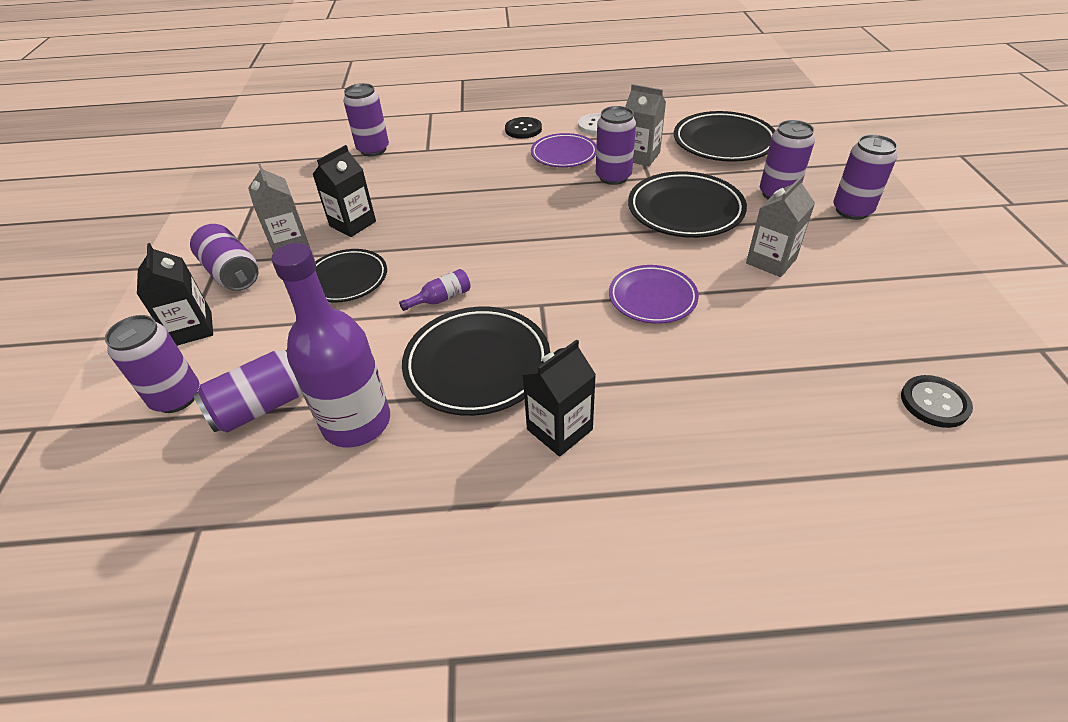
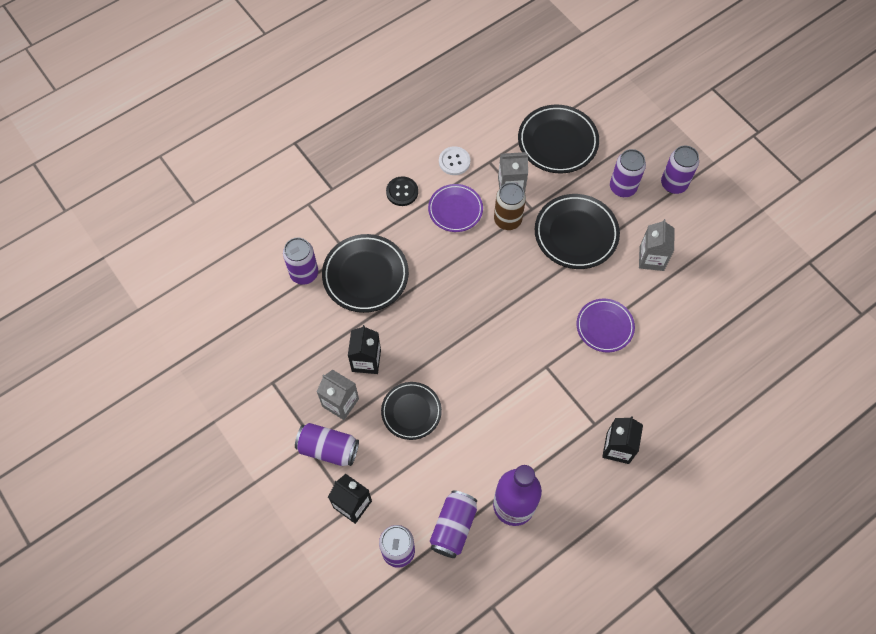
camera: 35 degrees left, 20 degrees up
purple bottle [399,269,471,311] -> none
black plate [402,307,550,416] -> black plate moved to [322,234,409,313]
purple can [596,106,636,185] -> brown can [494,182,526,230]
black button [901,375,973,428] -> none

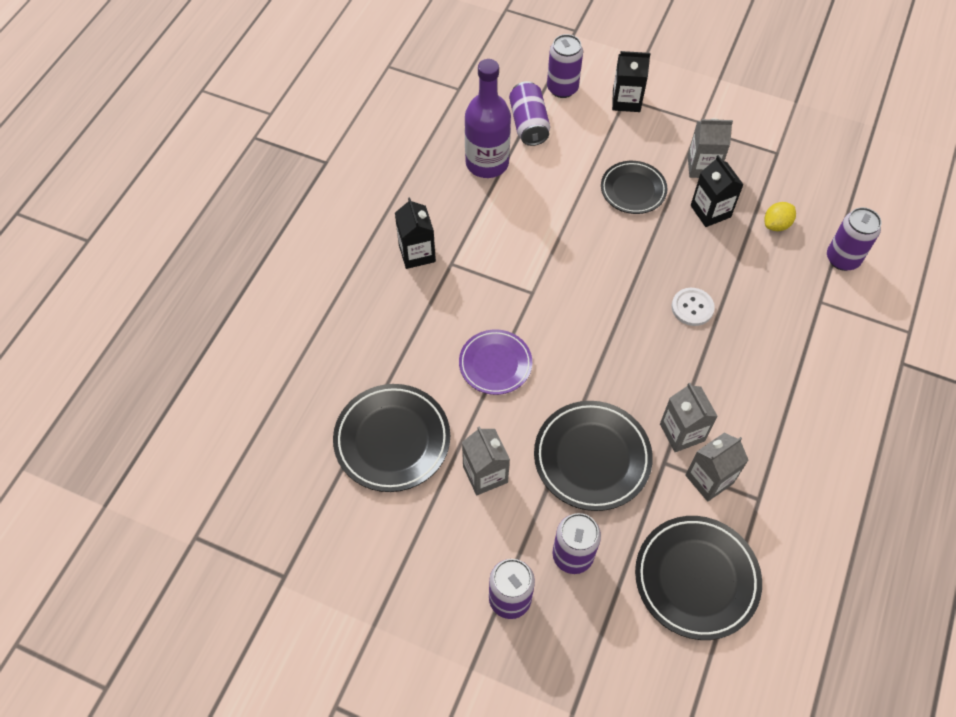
camera: 150 degrees right, 5 degrees down
purple can [295,423,359,466] -> none
black plate [322,234,409,313] -> black plate moved to [333,384,450,492]
black button [386,176,418,206] -> none
purple plate [428,184,483,232] -> none
white button [439,146,470,175] -> white button moved to [672,288,715,326]
brown can [494,182,526,230] -> grey carton [660,383,718,452]
none -> yellow lemon [764,202,796,231]

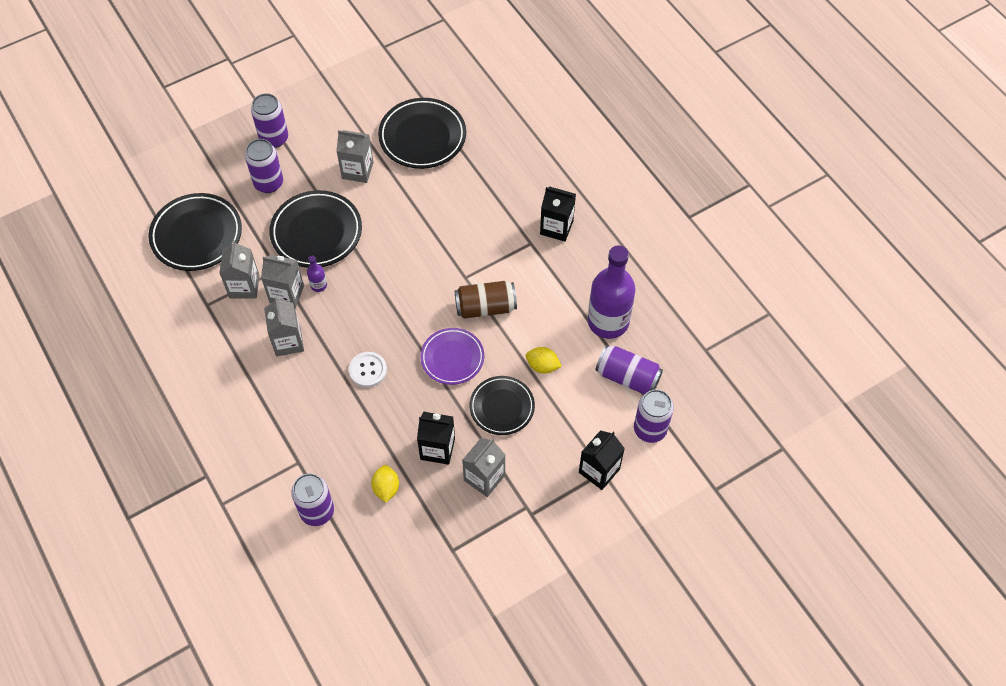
camera: 125 degrees right, 0 degrees up
purple plate [459,329,532,395] -> purple plate moved to [420,328,484,385]
none -> grey carton [264,297,304,357]
none -> purple bottle [307,256,327,292]
none -> brown can [455,281,517,319]
none -> yellow lemon [526,347,562,374]

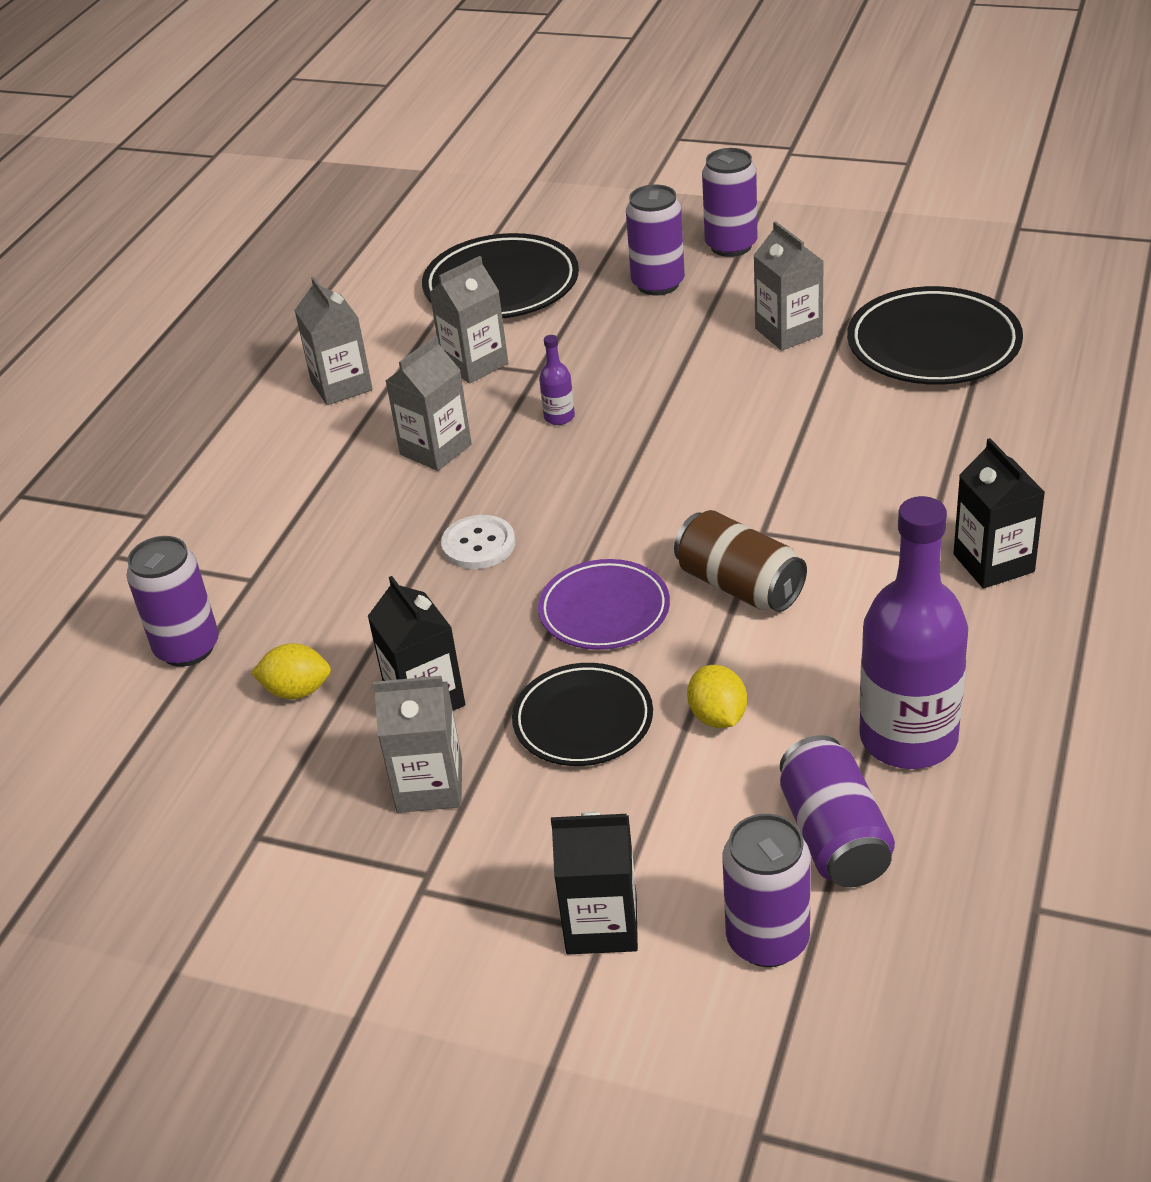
camera: 55 degrees right, 20 degrees down
grey carton [261,255,304,308] -> grey carton moved to [295,277,373,405]
black plate [269,190,362,268] -> none
yellow lemon [371,465,399,503] -> yellow lemon turned 45 degrees clockwise [251,643,331,699]

